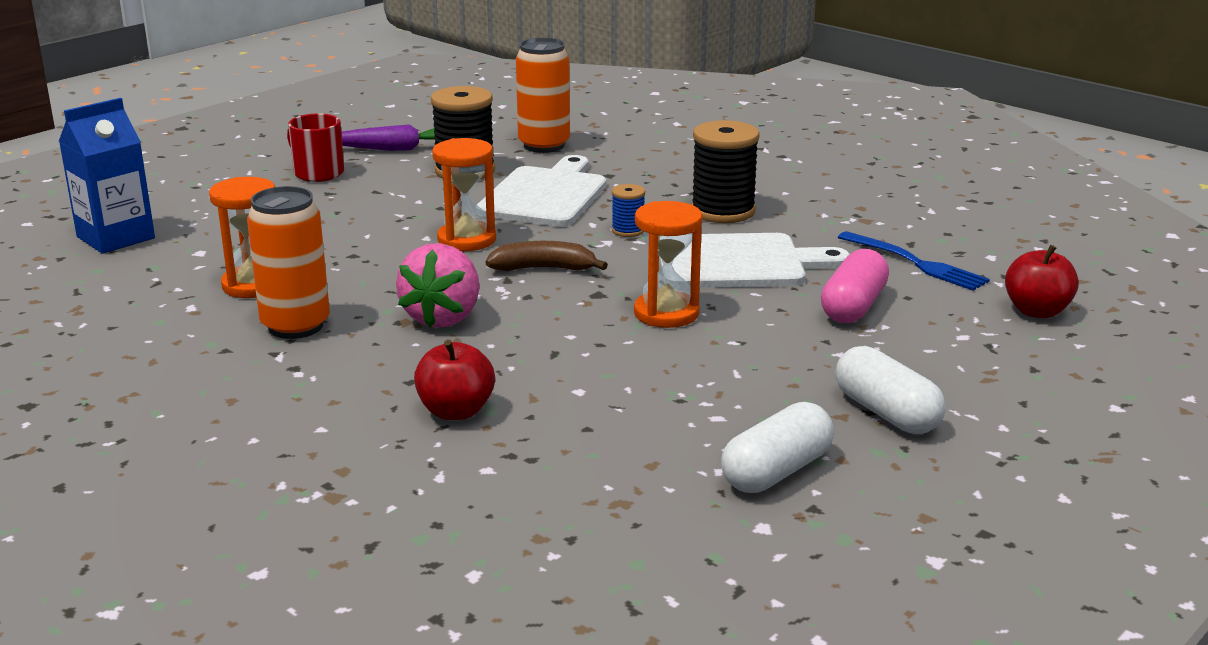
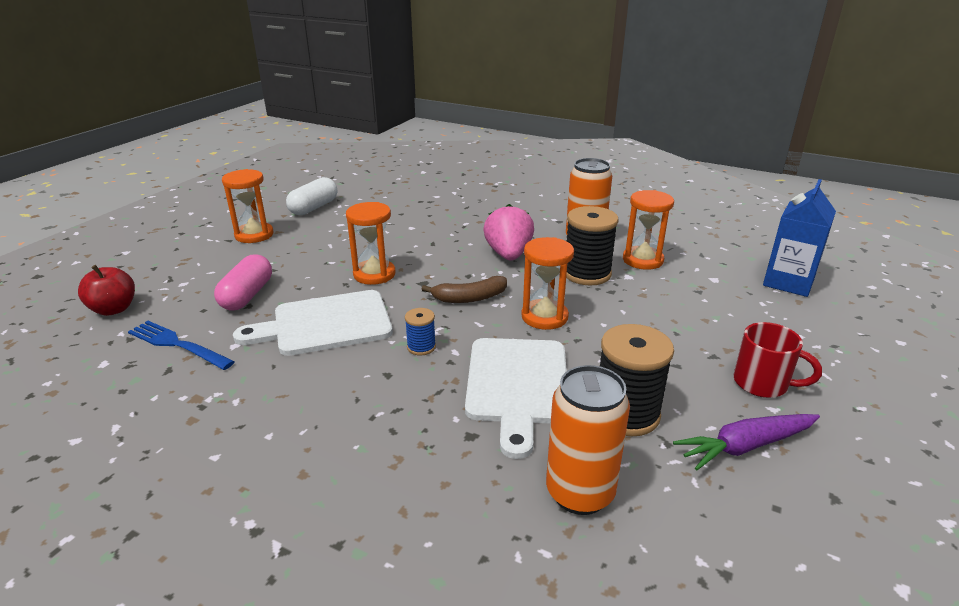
camera: 165 degrees right, 5 degrees up
red apple [414,340,495,420] -> none
black spool [691,120,760,223] -> black spool moved to [566,206,619,285]
white capsule [835,346,945,434] -> orange hourglass [222,169,274,243]

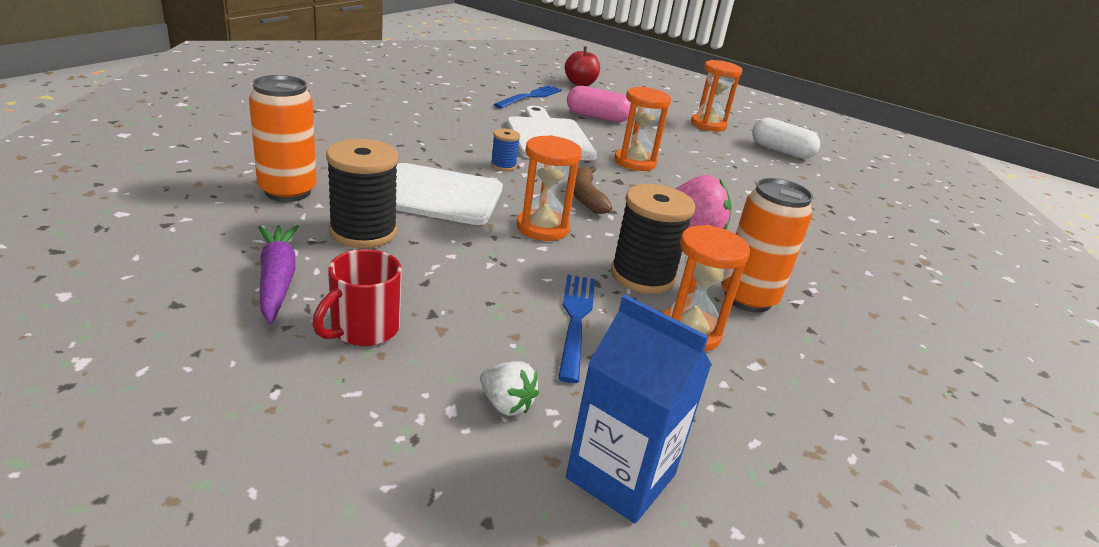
camera: 90 degrees right, 0 degrees up
none -> white strawberry [480,361,539,416]
none -> blue fork [558,275,595,383]

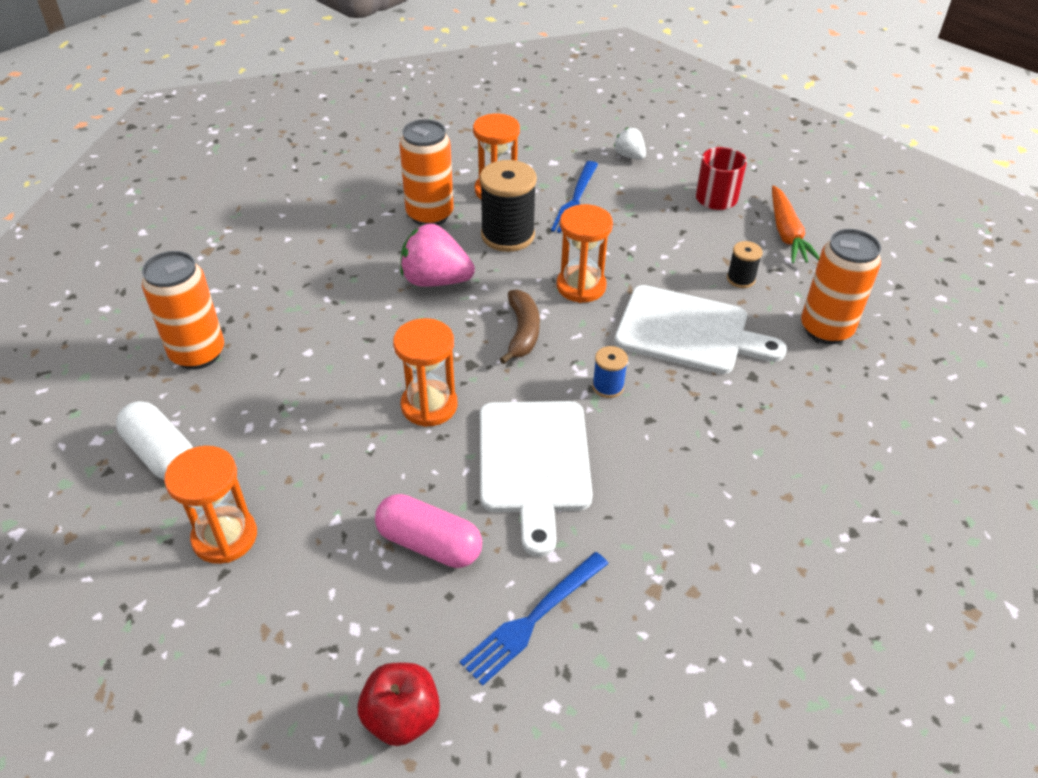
camera: 165 degrees left, 15 degrees up
purple carrot [258,225,299,324] -> orange carrot [772,185,820,263]
black spool [326,139,399,248] -> black spool [727,241,763,288], size x0.50
blue carton [566,295,712,523] -> none
none -> orange can [142,251,224,370]

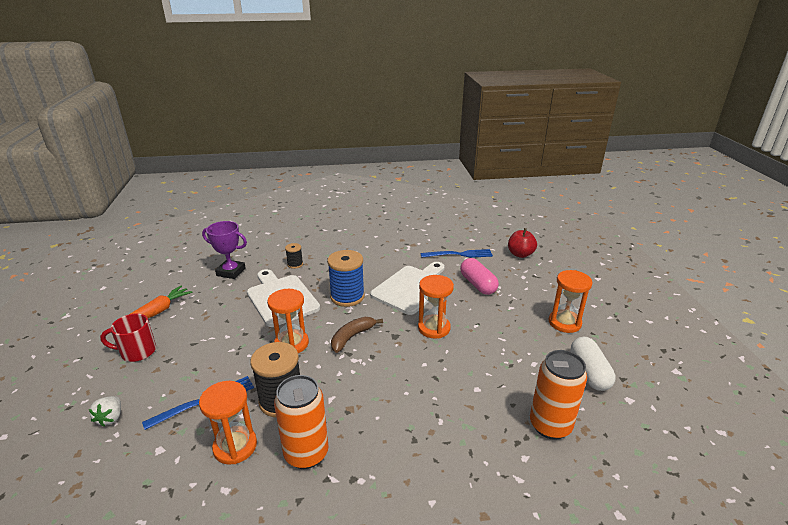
camera: 140 degrees left, 15 degrees down
pink strawberry [400,224,475,287] -> none
blue spool [592,346,628,398] -> blue spool [327,250,365,307], size x1.99
black spool [727,241,763,288] -> black spool moved to [285,243,303,269]
orange can [801,229,881,344] -> purple trophy [202,221,247,279]

